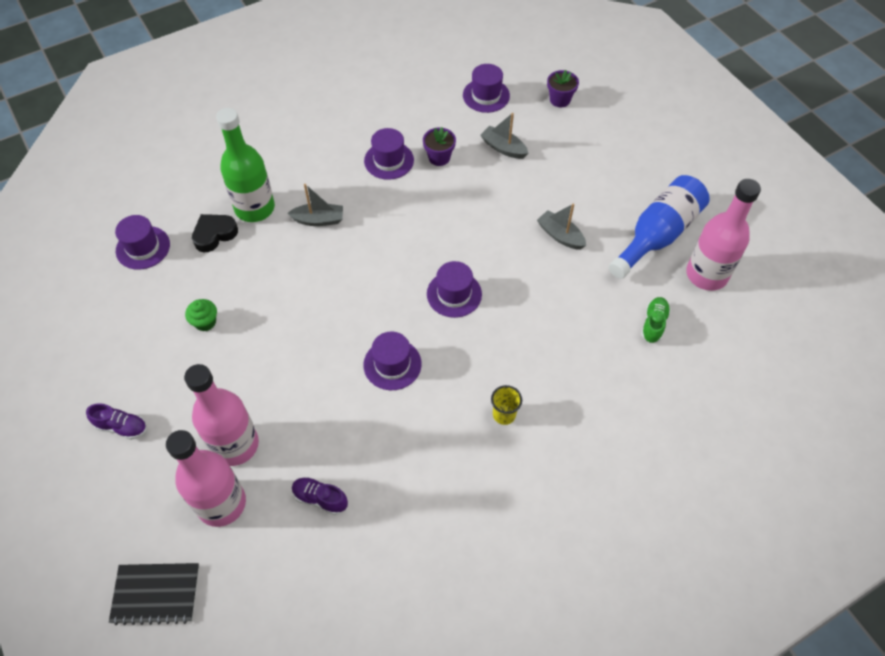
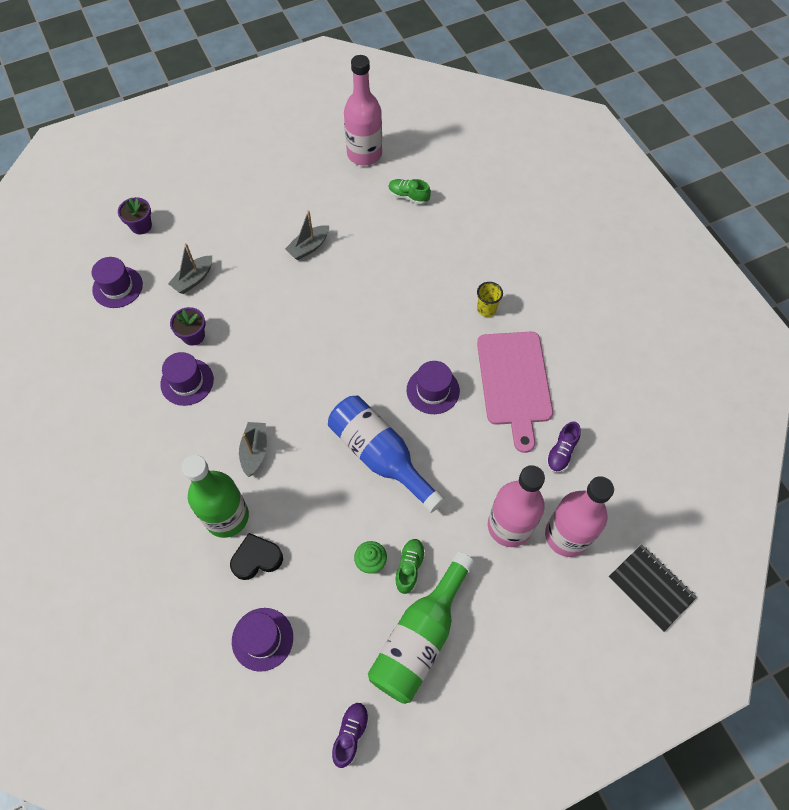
camera: 85 degrees left, 5 degrees up
purple shoe [86,403,147,440] -> purple shoe moved to [332,703,370,768]
black notebook [109,563,199,625] -> black notebook turned 45 degrees counterclockwise [608,544,697,632]
black heart [192,214,238,252] -> black heart turned 105 degrees clockwise [230,533,283,580]
purple hat [427,261,482,318] -> none
blue bottle [609,175,710,279] -> blue bottle moved to [328,395,445,513]
none -> green bottle [368,551,475,704]
none -> green shoe [394,539,426,594]
none -> pink cutting board [477,332,553,453]

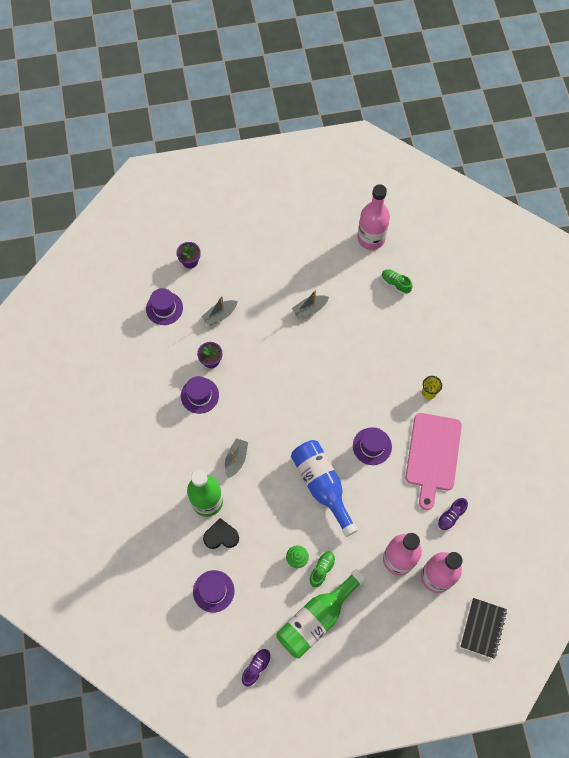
camera: 15 degrees right, 5 degrees up
black notebook [608,544,697,632] -> black notebook turned 45 degrees clockwise [460,598,507,659]

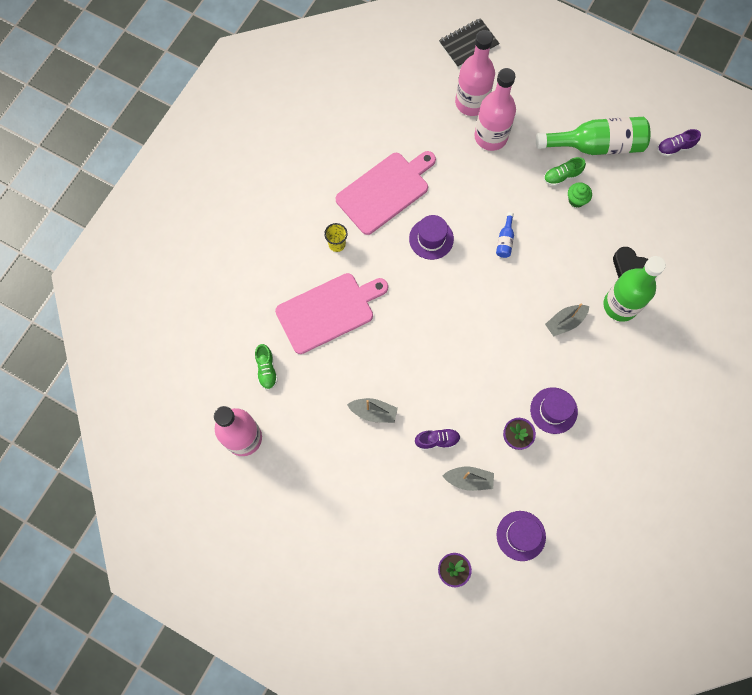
camera: 140 degrees left, 5 degrees up
purple hat [193,570,235,613] -> none
blue bottle [291,440,358,537] -> blue bottle [496,212,514,258], size x0.42
purple shoe [437,498,468,531] -> purple shoe moved to [415,428,461,450]
none -> pink cutting board [275,273,388,354]

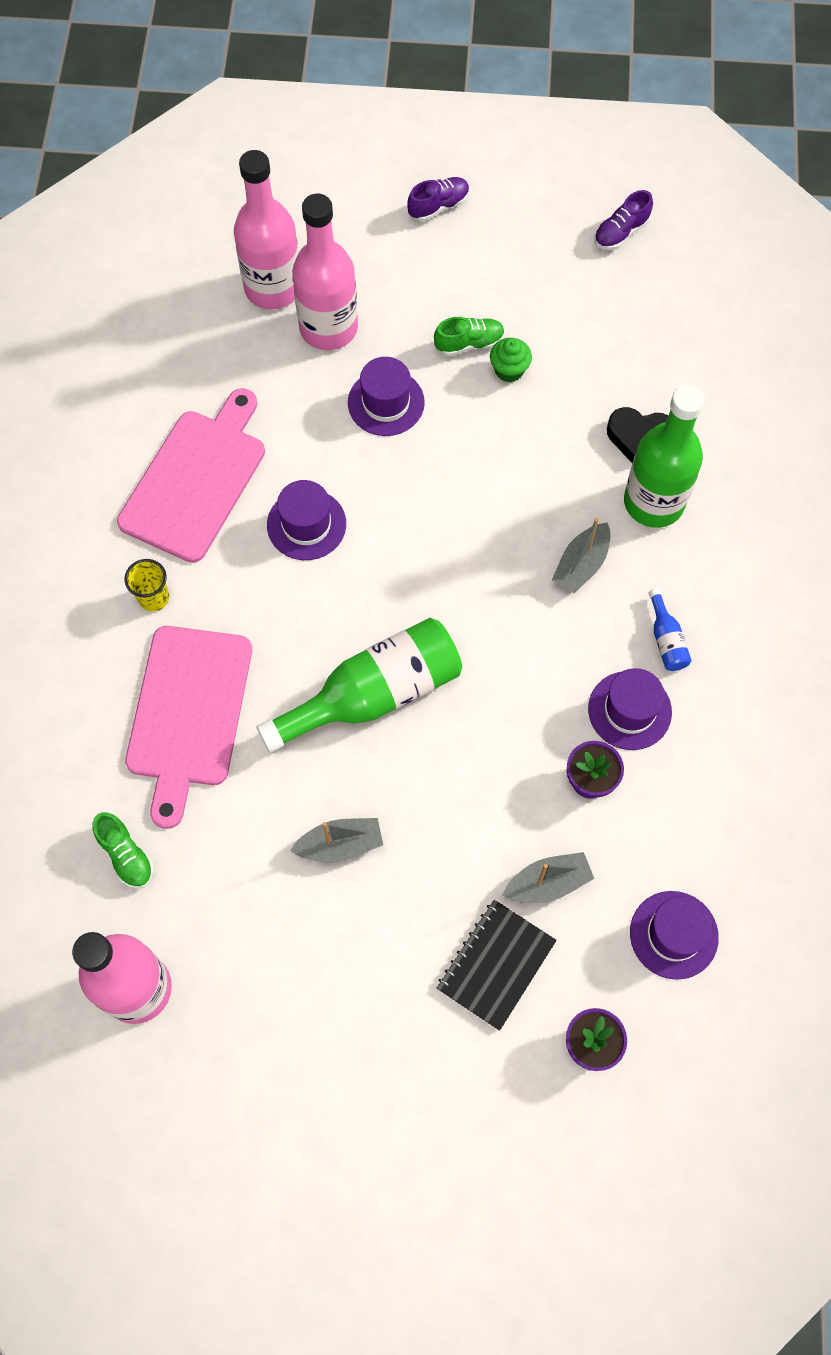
camera: 25 degrees left, 5 degrees down
pink cutting board [275,273,388,354] -> pink cutting board turned 150 degrees clockwise [125,626,252,829]
purple shoe [415,428,461,450] -> purple shoe moved to [407,177,470,221]
black notebook [439,18,500,68] -> black notebook moved to [437,900,557,1031]
blue bottle [496,212,514,258] -> blue bottle moved to [649,588,692,671]
green bottle [536,117,650,155] -> green bottle moved to [256,618,462,753]
green shoe [544,157,586,186] -> green shoe turned 150 degrees counterclockwise [434,317,505,356]
none -> purple hat [348,357,425,436]

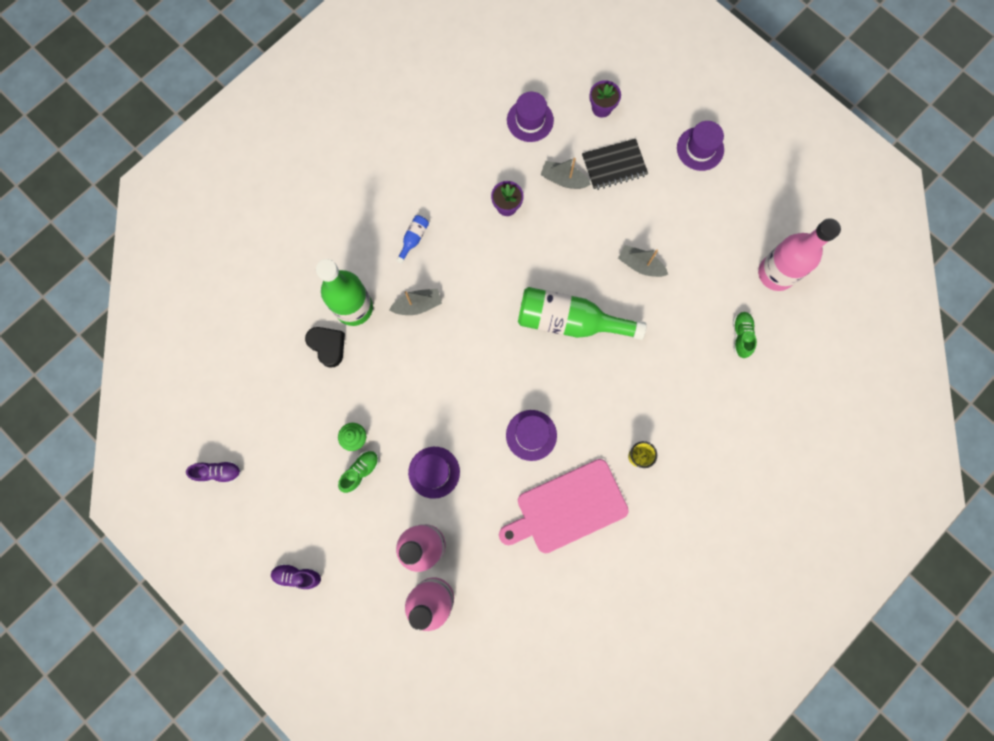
camera: 140 degrees left, 10 degrees up
pink cutting board [125,626,252,829] -> none
green shoe [434,317,505,356] -> green shoe turned 105 degrees clockwise [338,451,379,493]
purple hat [588,668,672,750] -> purple hat moved to [677,121,724,171]

